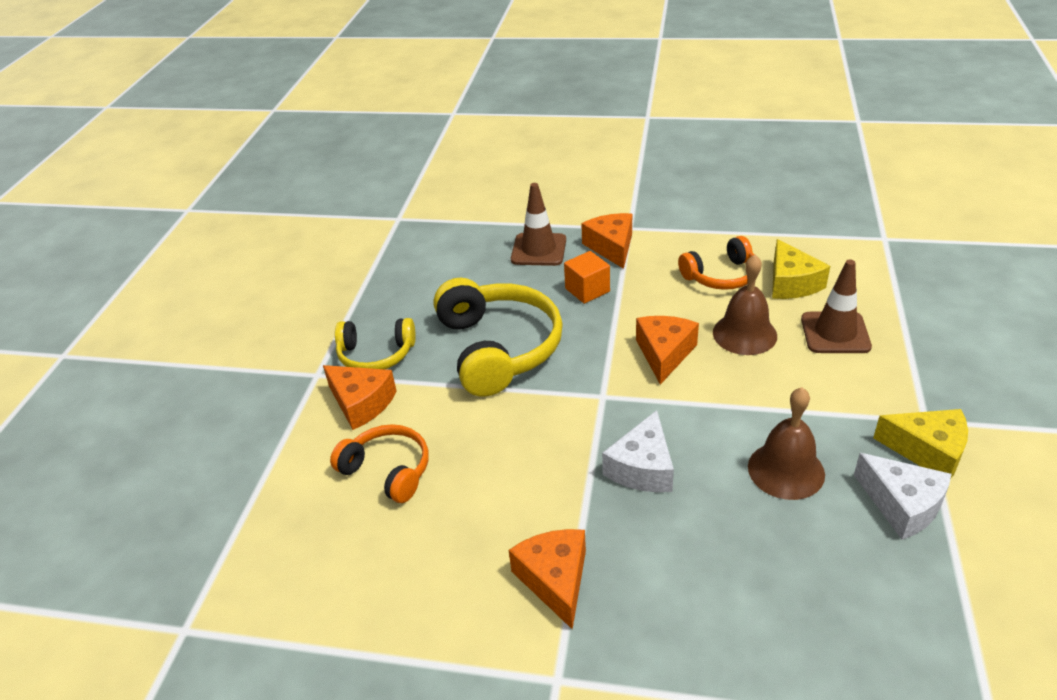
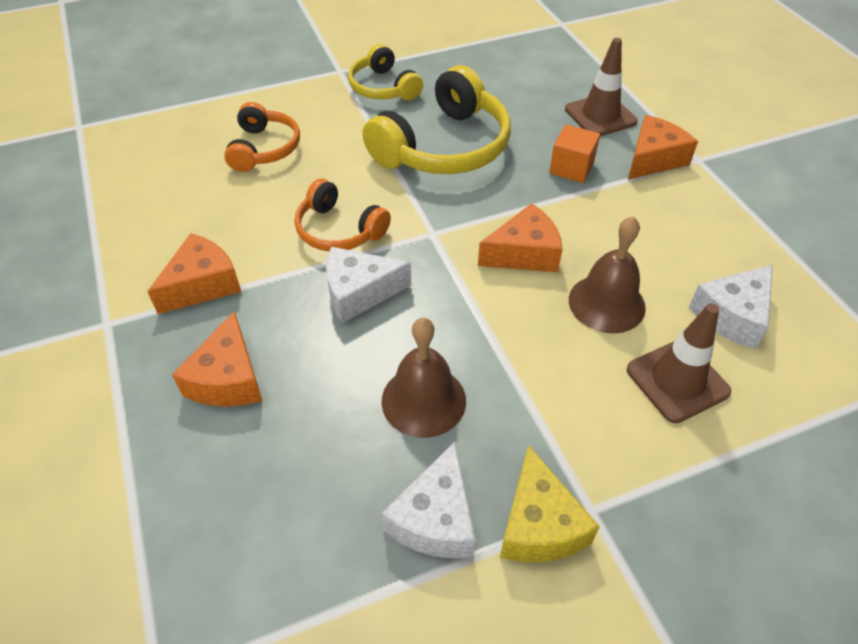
camera: 55 degrees right, 10 degrees up
orange cheese [323,365,397,430] -> orange cheese moved to [172,311,262,407]
orange headphones [678,236,754,290] -> orange headphones moved to [295,179,391,251]
yellow cheese [772,239,830,299] -> white cheese [689,264,773,349]

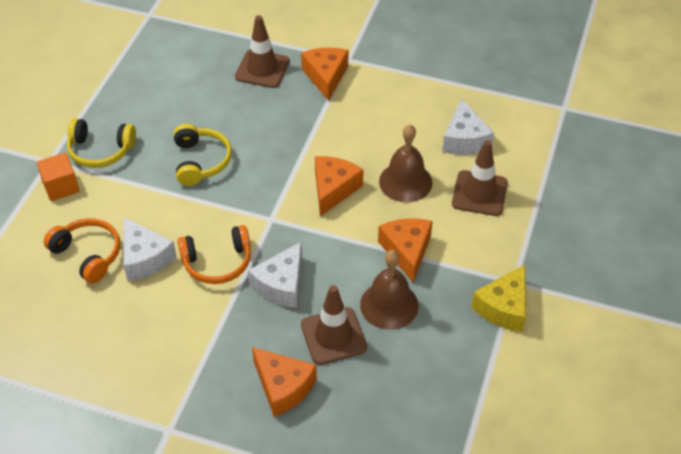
camera: 50 degrees left, 0 degrees up
orange cheese [147,233,241,314] -> orange cheese moved to [378,218,433,283]
yellow headphones [363,65,511,174] -> yellow headphones [173,124,232,186], size x0.58
white cheese [382,442,476,559] -> white cheese moved to [124,217,177,281]
yellow cheese [500,445,600,562] -> yellow cheese turned 90 degrees clockwise [471,265,526,332]
orange cube [549,125,600,183] -> orange cube moved to [37,153,80,201]
none -> brown traffic cone [301,285,367,365]

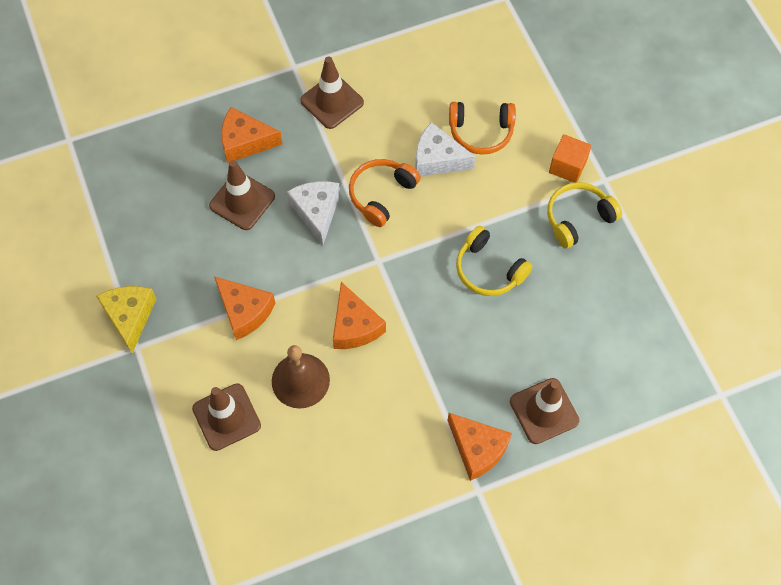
camera: 140 degrees right, 15 degrees up
brown bell [360,250,419,330] -> none
white cheese [442,98,494,155] -> none
none -> brown traffic cone [300,56,364,129]

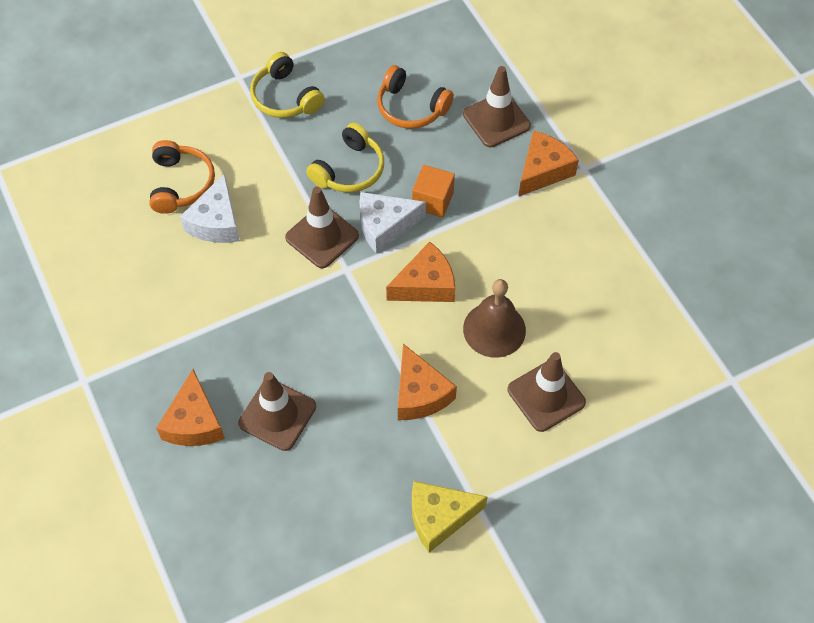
camera: 95 degrees left, 5 degrees down
orange cheese [214,277,276,340] -> orange cheese turned 120 degrees clockwise [398,344,457,420]
white cheese [287,181,340,246] -> white cheese moved to [360,192,426,254]
brown traffic cone [300,56,364,129] -> brown traffic cone moved to [285,187,359,268]
orange headphones [349,159,421,227] -> orange headphones moved to [377,65,454,129]
orange cube [549,134,592,183] -> orange cube moved to [412,165,455,218]

